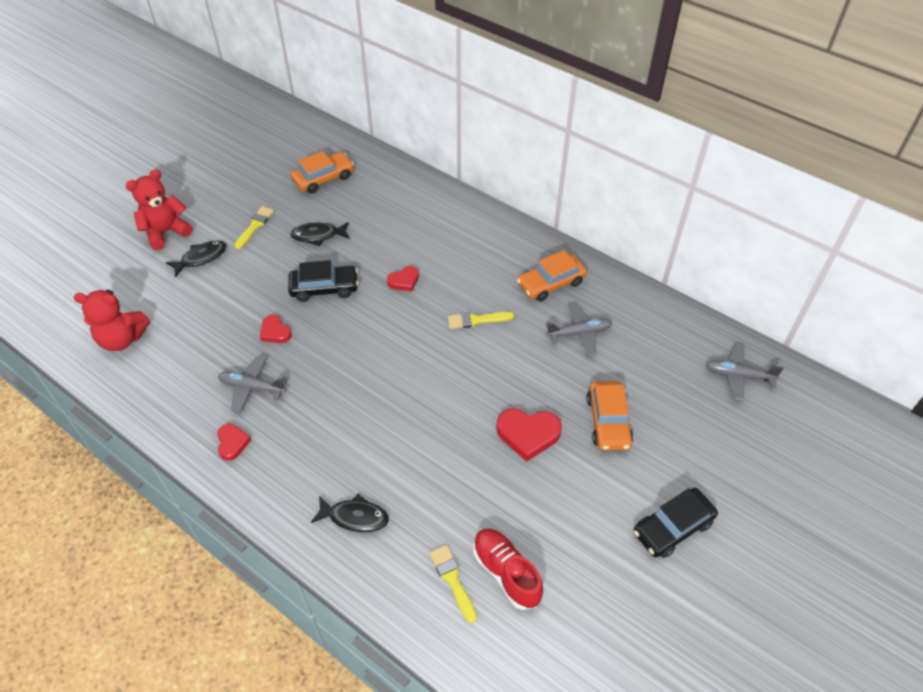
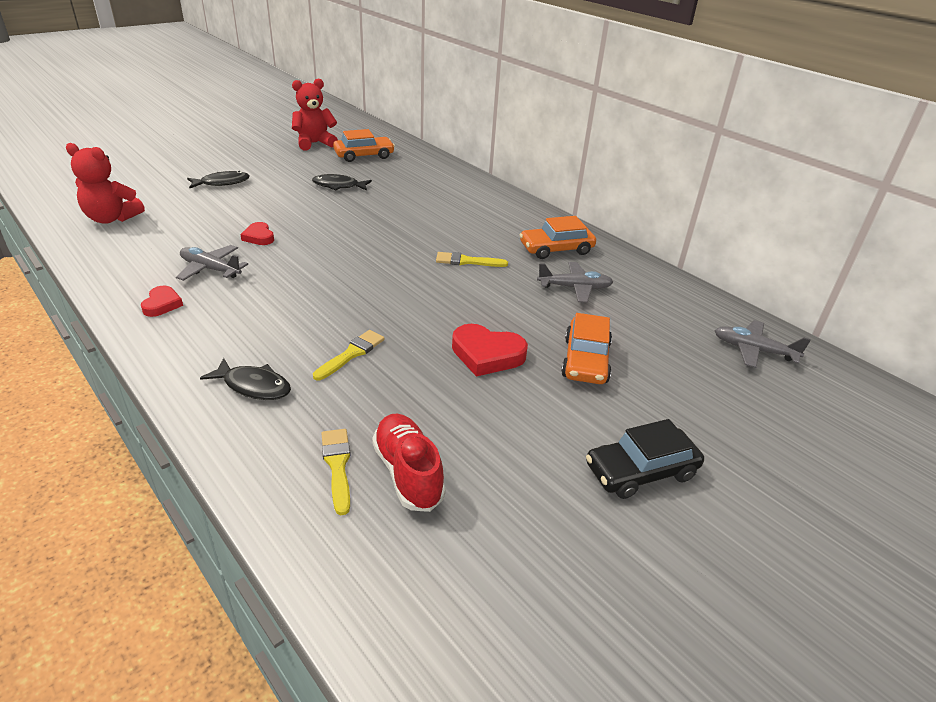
camera: 10 degrees right, 15 degrees down
red teddy bear [126,169,193,250] -> red teddy bear moved to [292,78,338,151]
yellow brush [234,206,274,249] -> yellow brush moved to [313,330,385,380]
black car [288,260,359,302] -> none
red heart [387,266,419,291] -> none

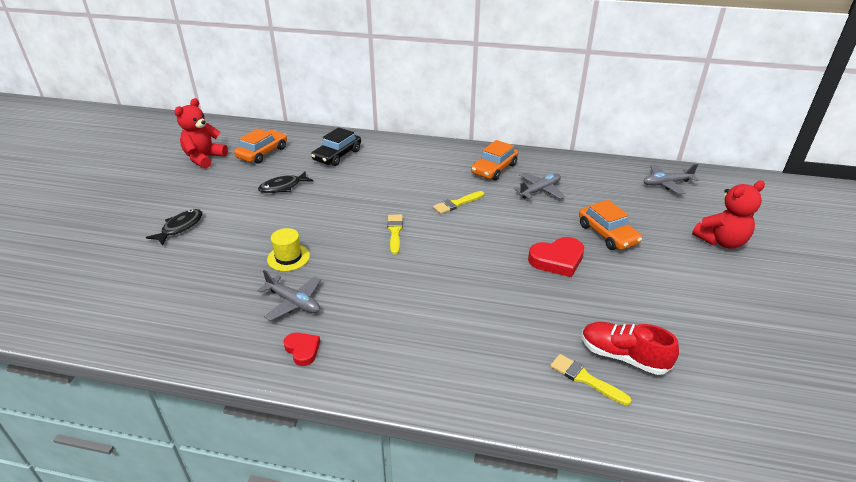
camera: 35 degrees left, 0 degrees up
red teddy bear [66,143,145,224] -> red teddy bear moved to [692,181,765,249]
grey plane [176,245,248,281] -> grey plane turned 135 degrees counterclockwise [257,270,321,321]
black fish [200,358,291,400] -> none
red heart [240,222,274,245] -> yellow hat [267,228,310,271]
yellow brush [313,330,385,380] -> yellow brush moved to [387,214,403,254]
black car [586,419,704,499] -> black car moved to [311,127,361,166]

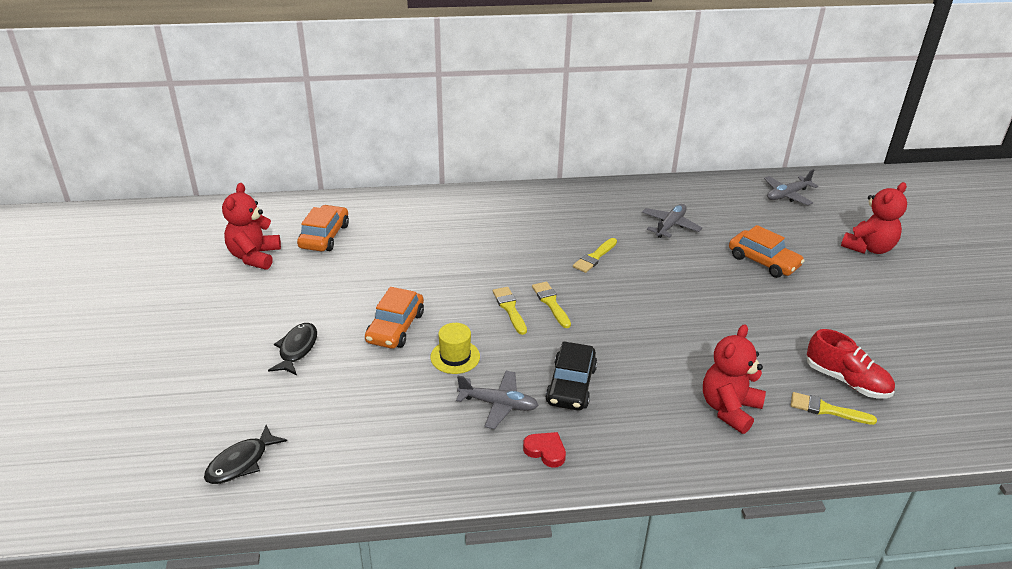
camera: 20 degrees left, 0 degrees up
black fish [258,171,313,193] -> black fish moved to [204,425,287,484]
black car [311,127,361,166] -> black car moved to [545,341,597,411]
orange car [471,140,518,180] -> orange car moved to [365,287,424,349]
red heart [528,237,584,277] -> none
red shoe [582,322,679,375] -> red shoe turned 150 degrees counterclockwise [807,329,895,399]
none -> yellow brush [493,287,527,335]
none -> red teddy bear [703,324,766,434]

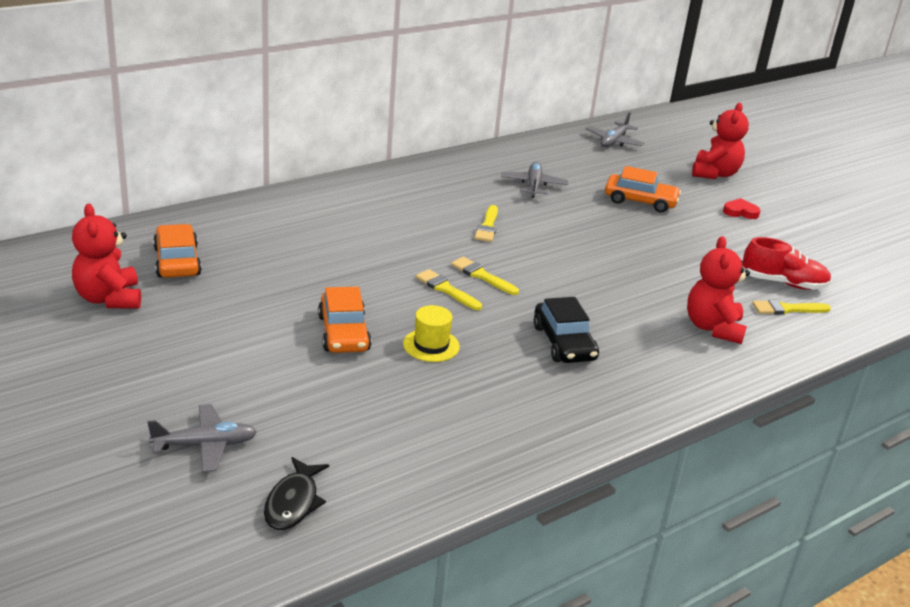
camera: 30 degrees left, 5 degrees down
black fish [268,323,317,375] -> none
grey plane [456,371,539,429] -> grey plane moved to [147,404,257,472]
red heart [523,432,566,468] -> red heart moved to [723,198,760,219]

